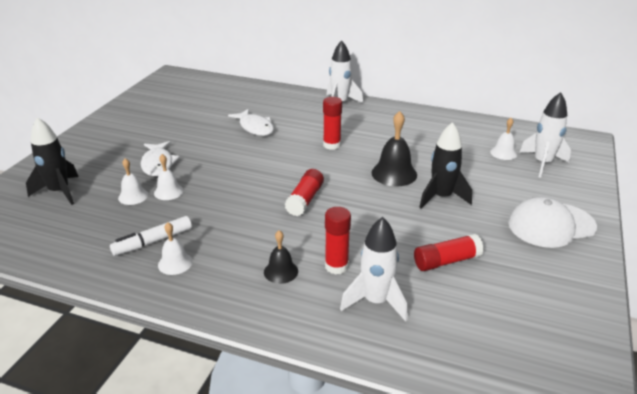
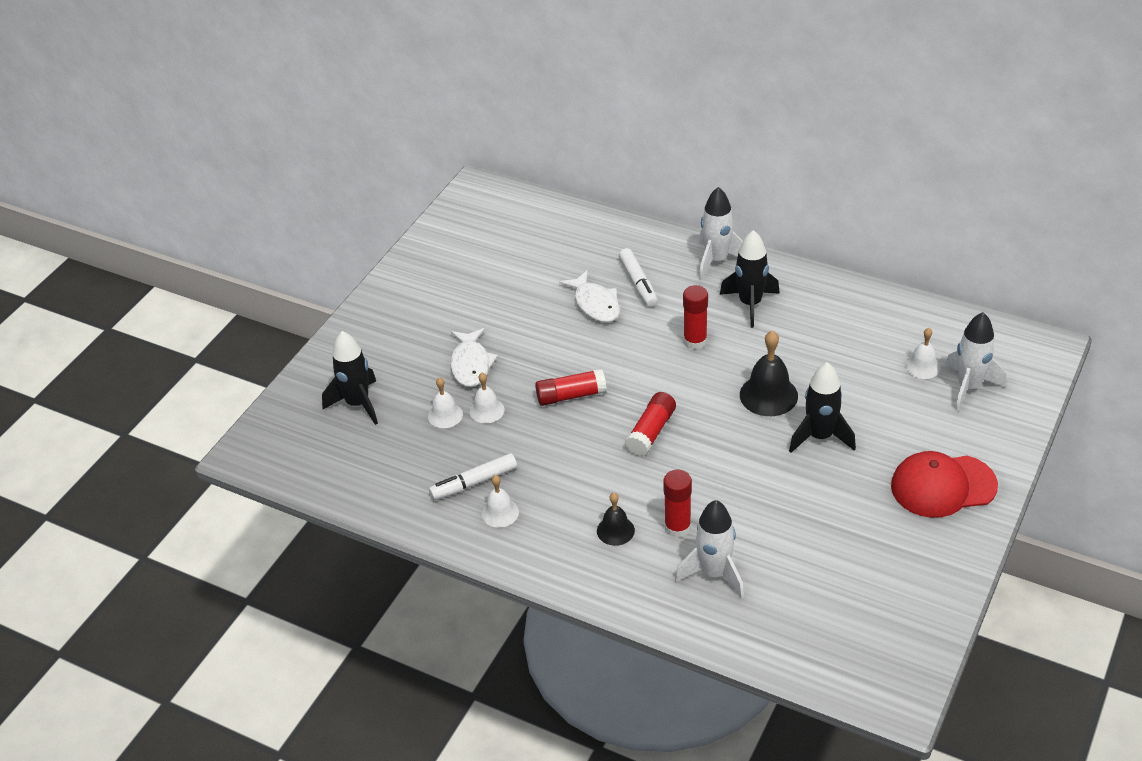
camera: 10 degrees right, 10 degrees up
red glue stick [414,234,484,271] -> red glue stick moved to [535,369,607,406]
white cap [508,197,597,248] -> red cap [891,451,998,518]
none -> white marker [619,248,658,307]
none -> black rocket [720,230,780,328]

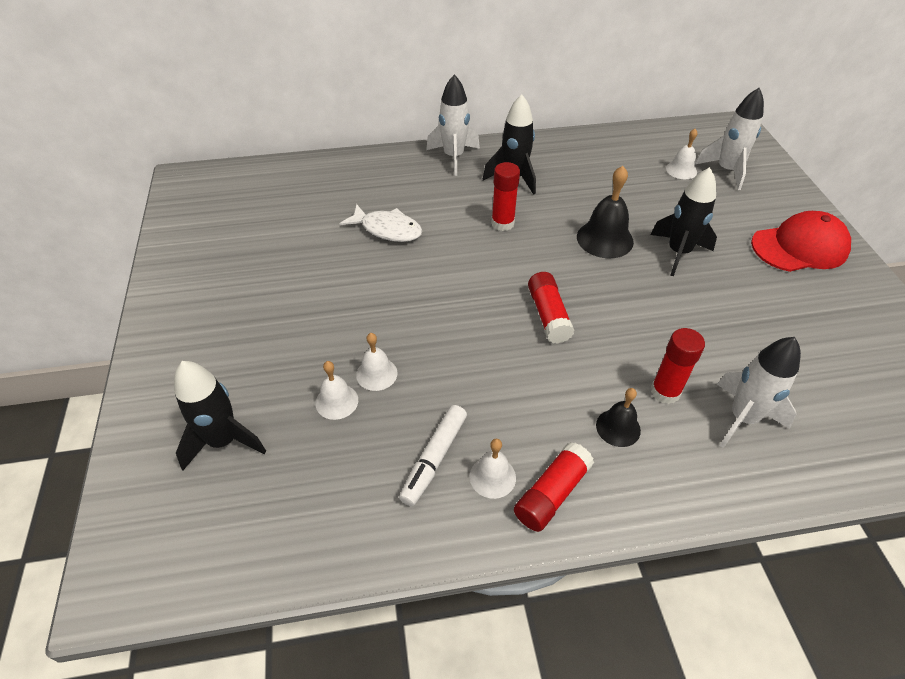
camera: 40 degrees left, 5 degrees up
white fish [450,328,498,387] -> none
red glue stick [535,369,607,406] -> red glue stick moved to [514,442,594,532]
white marker [619,248,658,307] -> none
red cap [891,451,998,518] -> red cap turned 150 degrees counterclockwise [751,211,851,272]

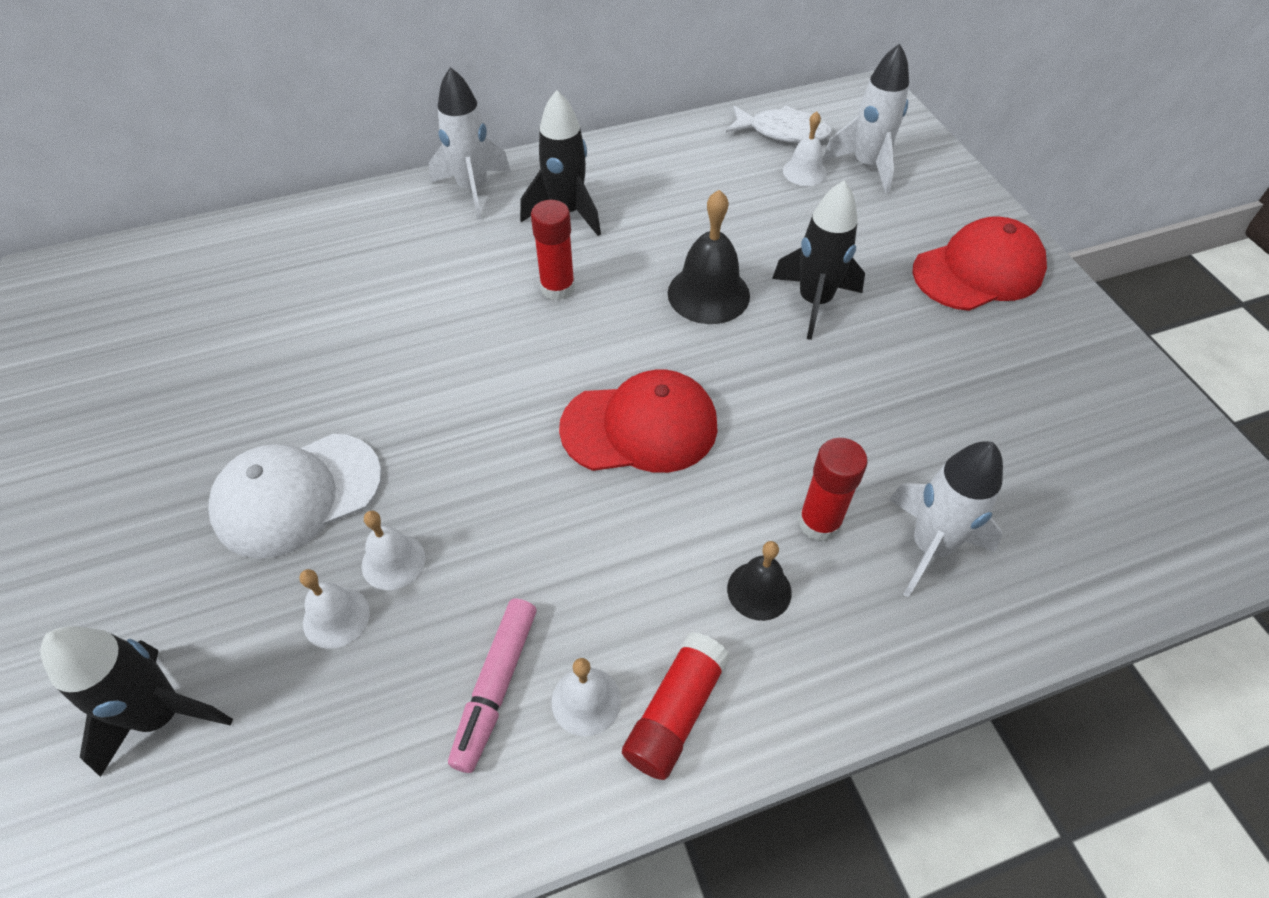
camera: 10 degrees left, 5 degrees up
white fish [339,204,422,242] -> white fish moved to [726,105,832,143]
white marker [399,405,467,506] -> pink marker [448,598,537,773]
red glue stick [528,272,574,344] -> red cap [559,369,718,473]
none -> white cap [208,434,382,559]

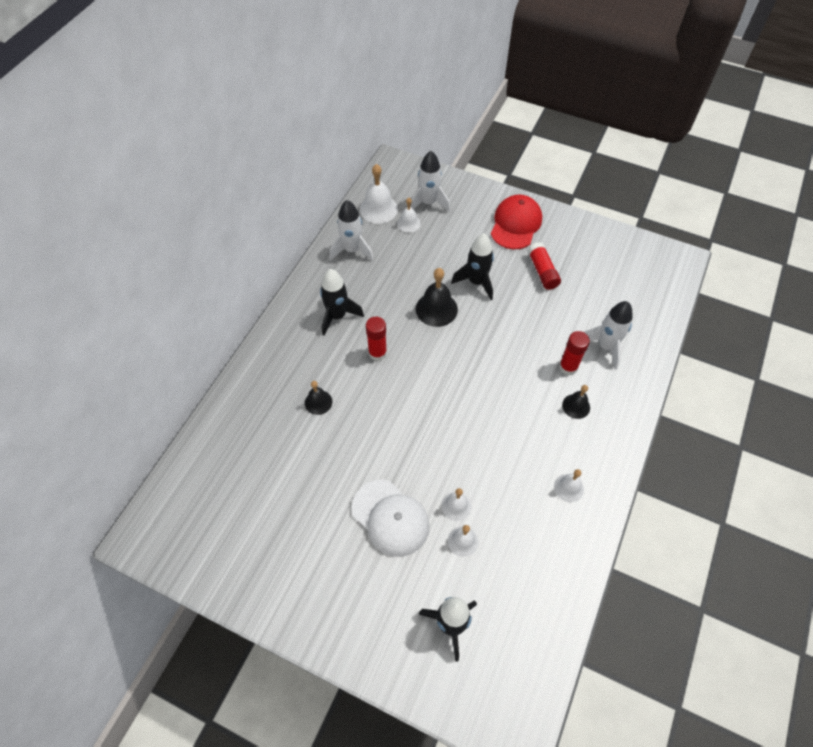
camera: 45 degrees left, 5 degrees up
white cap [208,434,382,559] -> white cap turned 60 degrees counterclockwise [352,480,430,557]
white rocket [429,67,511,220] -> white rocket moved to [330,200,374,261]
pink marker [448,598,537,773] -> none
red cap [559,369,718,473] -> none
red glue stick [622,632,730,780] -> red glue stick moved to [527,242,561,290]
white fish [726,105,832,143] -> white bell [360,164,398,224]
none -> black bell [305,381,332,415]

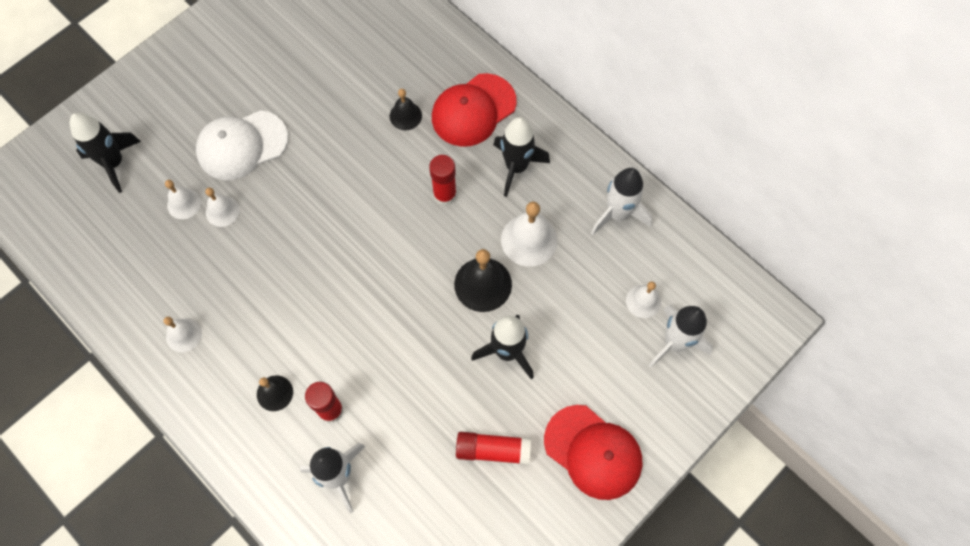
camera: 110 degrees right, 10 degrees up
white bell [360,164,398,224] -> white bell moved to [501,202,558,267]
none -> red cap [432,73,517,147]

